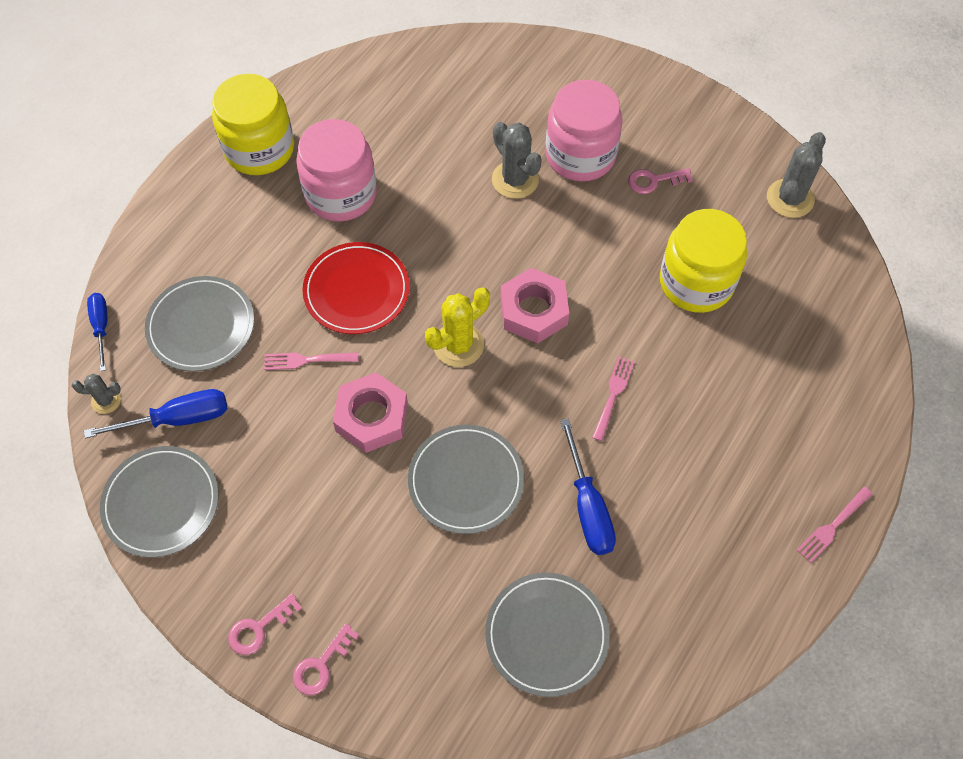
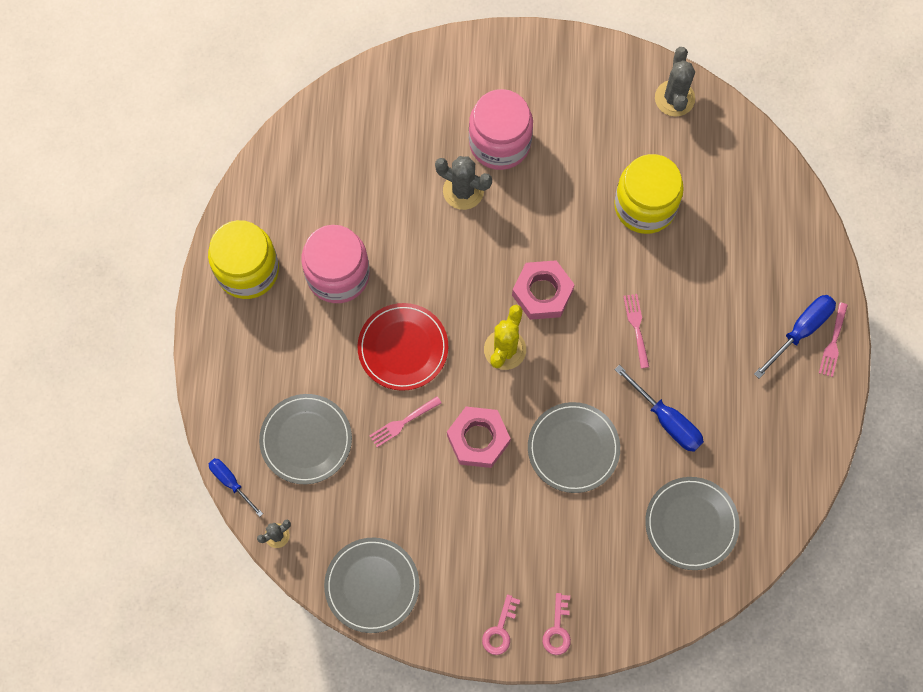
camera: 30 degrees left, 10 degrees up
blue screwdriver [84,389,227,439] -> blue screwdriver moved to [754,295,836,378]
pink key [628,168,693,194] -> none

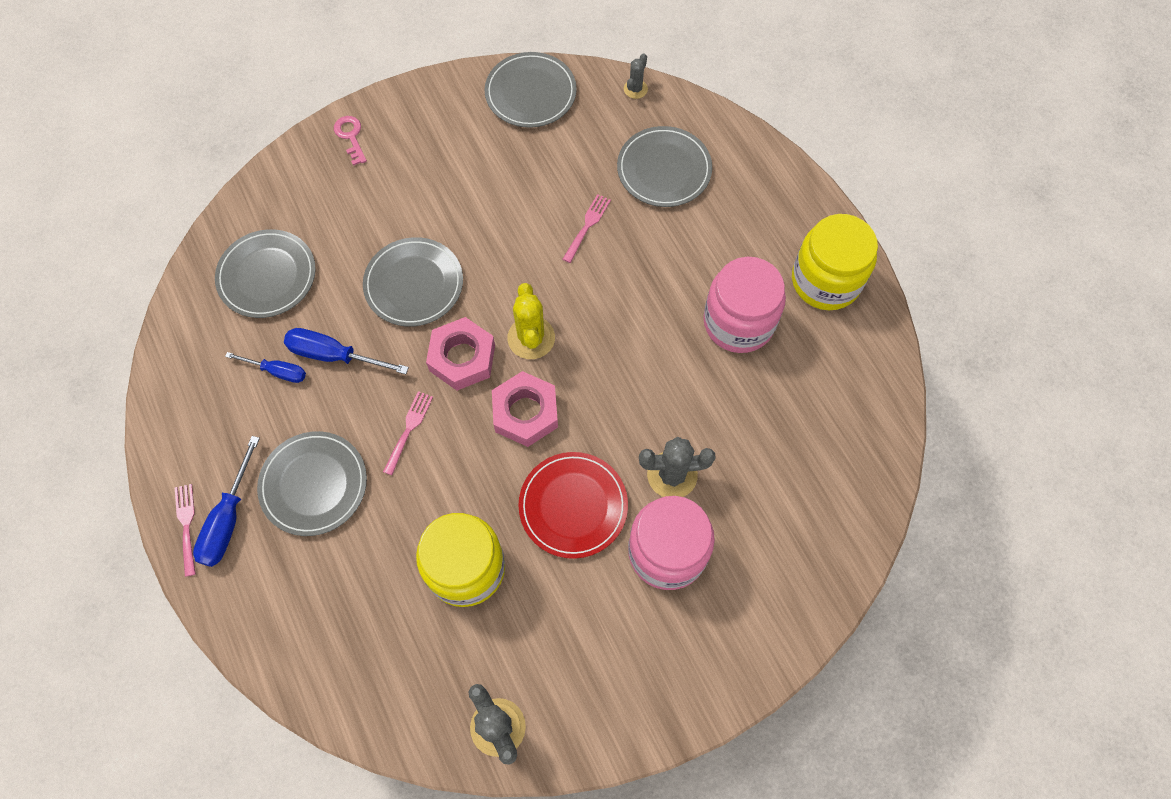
camera: 150 degrees right, 5 degrees down
blue screwdriver [209,458,263,517] -> blue screwdriver moved to [225,352,306,383]
red plate [358,303,448,391] -> red plate moved to [518,452,628,559]
pink nut [447,407,511,468] -> pink nut moved to [426,317,495,390]
pink key [482,594,520,655] -> none
pink fork [623,294,649,368] -> pink fork turned 120 degrees counterclockwise [383,391,433,475]
none -> grey plate [257,431,367,536]

